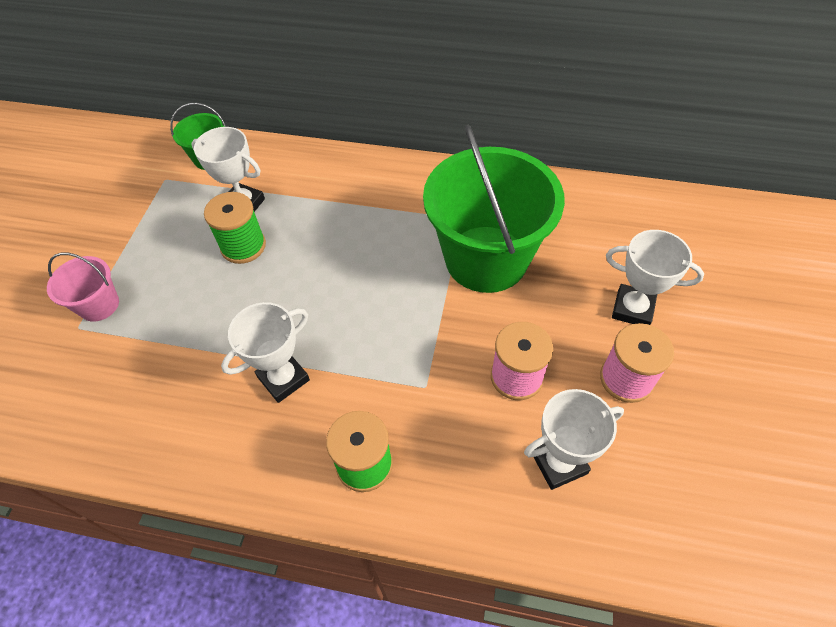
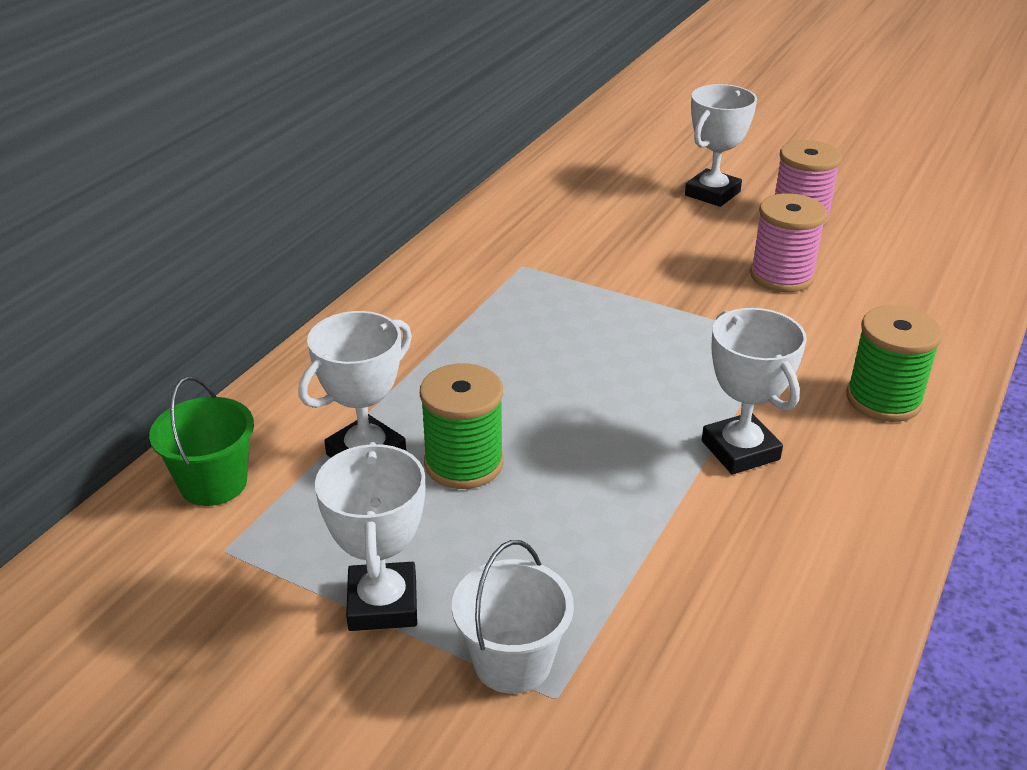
camera: 75 degrees left, 20 degrees down
pink bucket [47,253,119,322] -> white bucket [452,540,574,694]
green bucket [423,125,565,293] -> none
white trophy [524,389,624,490] -> white trophy moved to [315,442,425,631]

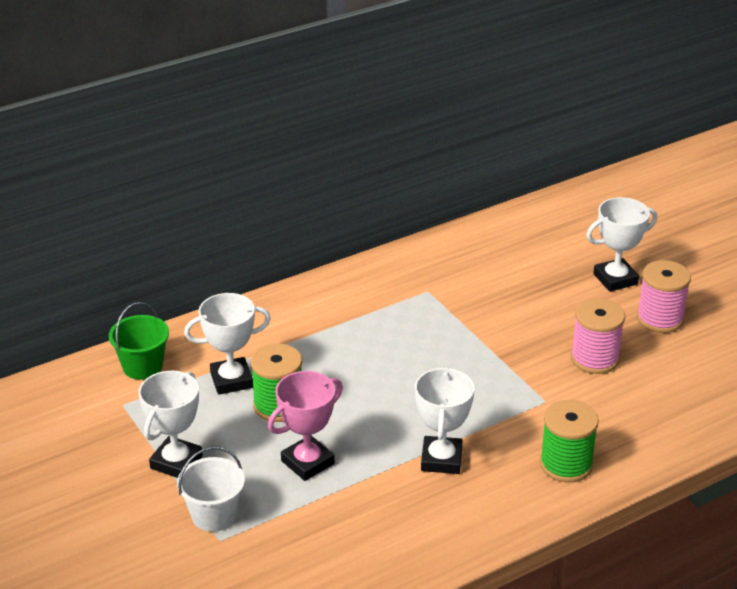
camera: 30 degrees right, 0 degrees up
none -> pink trophy [268,371,343,481]

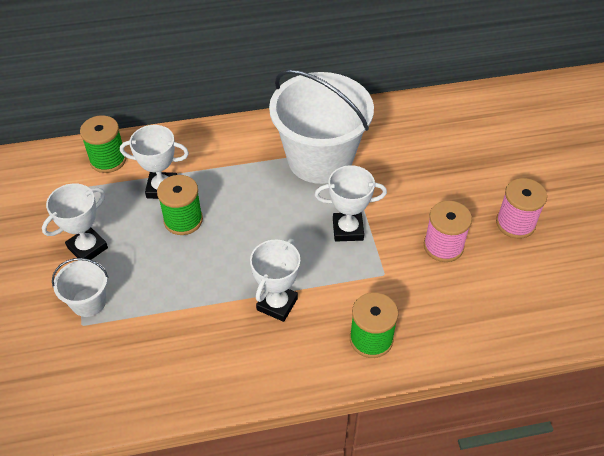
camera: 20 degrees right, 15 degrees up
green bucket [109,302,169,380] -> green spool [80,115,126,173]
pink trophy [268,371,343,481] -> none
white trophy [586,197,657,292] -> white trophy moved to [315,165,387,241]
none -> white bucket [269,70,374,184]

